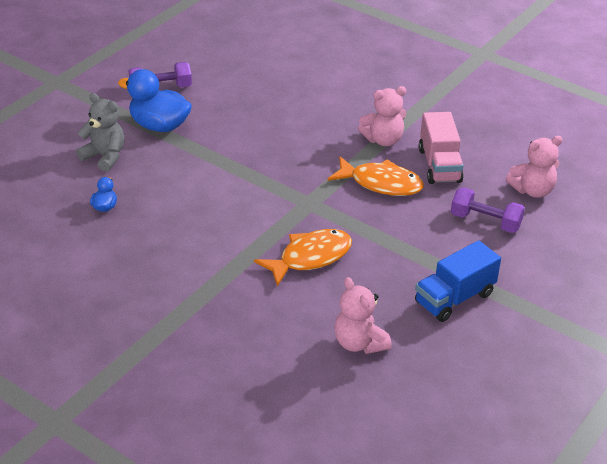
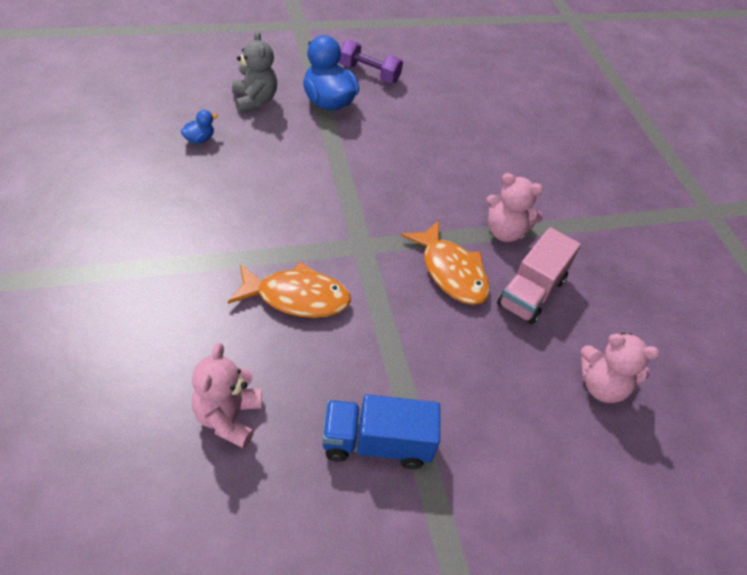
camera: 35 degrees right, 10 degrees up
purple dumbbell [451,187,525,233] -> none

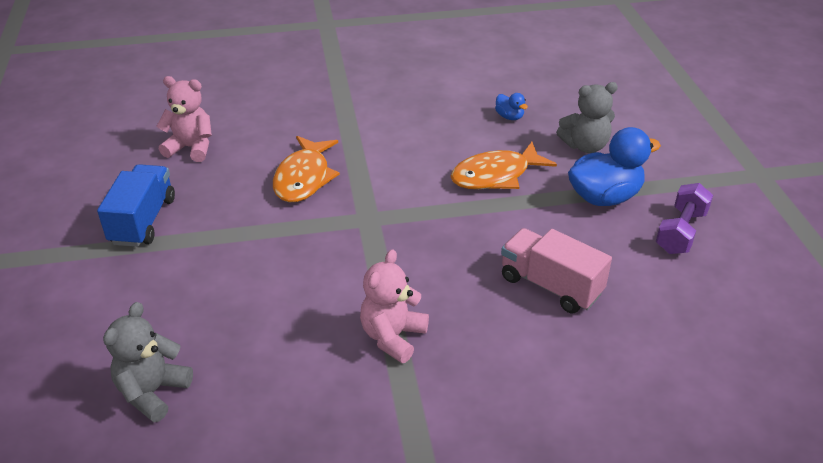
camera: 100 degrees right, 10 degrees down
orange fish [401,220,490,305] -> orange fish moved to [451,142,557,189]
pink truck [497,227,581,324] -> pink truck moved to [501,228,612,313]
pink teddy bear [581,333,660,403] -> grey teddy bear [103,302,193,422]

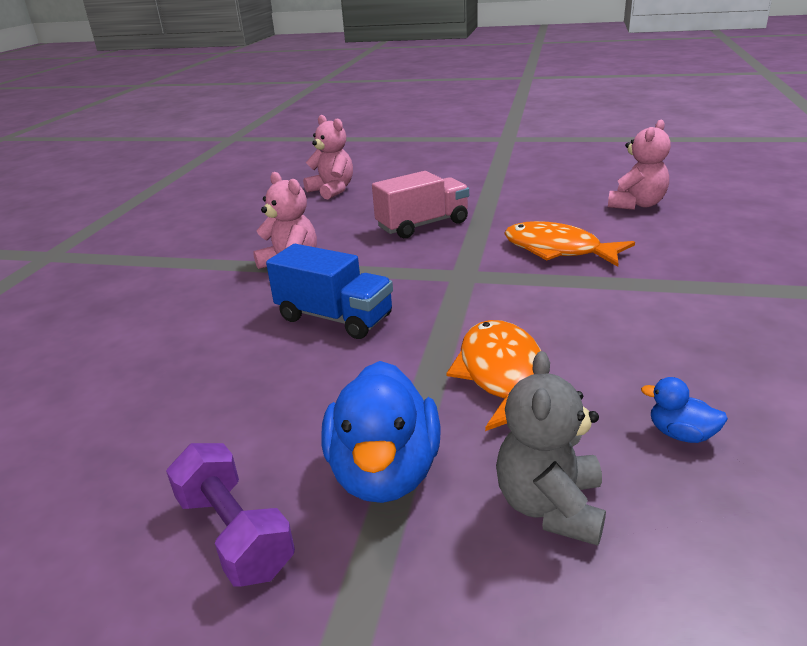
camera: 115 degrees right, 10 degrees down
blue truck [97,164,175,247] -> blue truck moved to [266,244,393,339]
grey teddy bear [103,302,193,422] -> pink teddy bear [303,115,353,199]
blue duck [495,93,528,120] -> blue duck turned 45 degrees clockwise [641,377,728,443]
pink truck [501,228,612,313] -> pink truck moved to [372,171,469,238]

